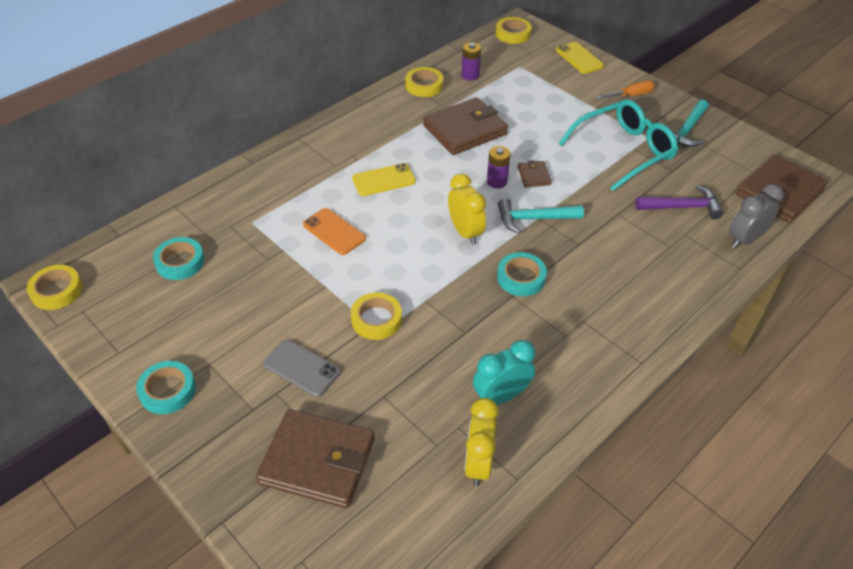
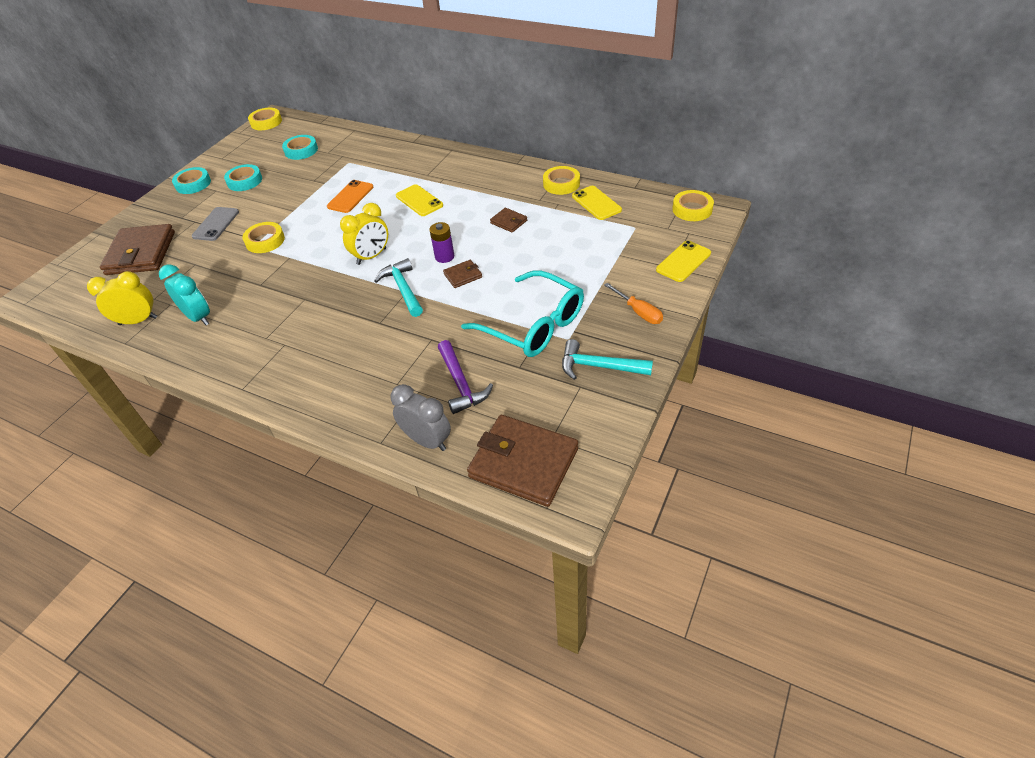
camera: 75 degrees right, 0 degrees up
brown wallet [423,97,508,155] -> brown wallet [490,208,527,233], size x0.46
purple battery [462,42,481,81] -> yellow phone [572,186,622,220]
turquoise tape [497,252,547,296] -> turquoise tape moved to [224,164,262,191]

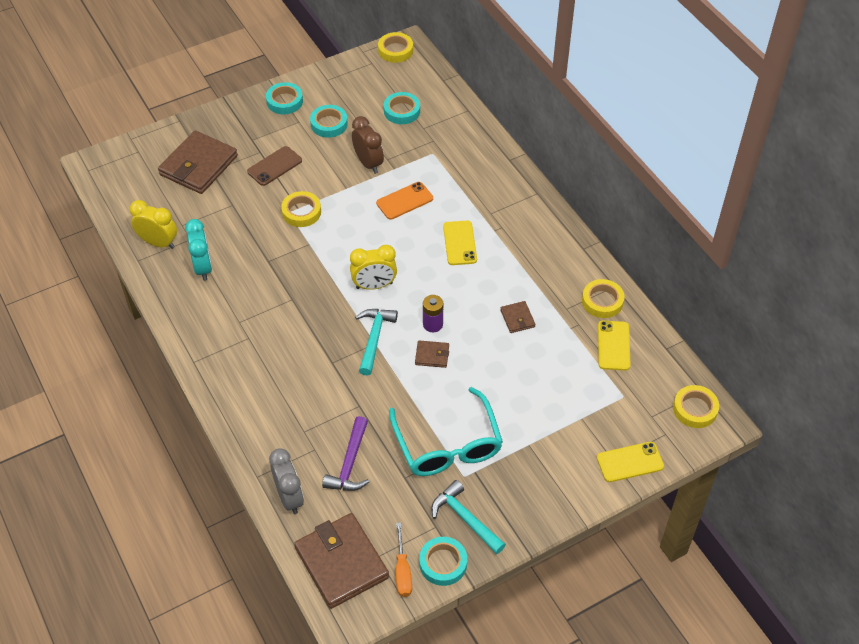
camera: 30 degrees right, 5 degrees up
grey phone [192,207,239,241] -> brown phone [247,146,302,186]
orange screwdriver [604,283,663,324] -> orange screwdriver moved to [396,523,412,597]
none -> brown clock [352,116,384,174]
none -> turquoise tape [419,537,467,586]

